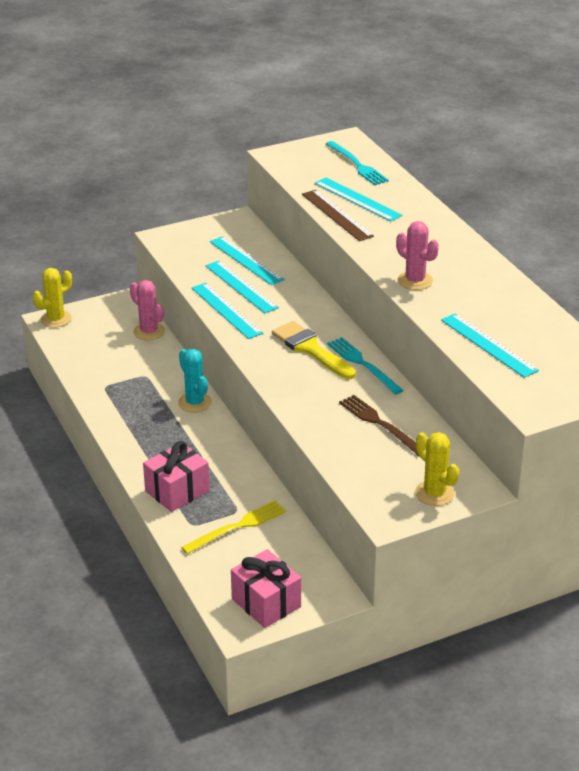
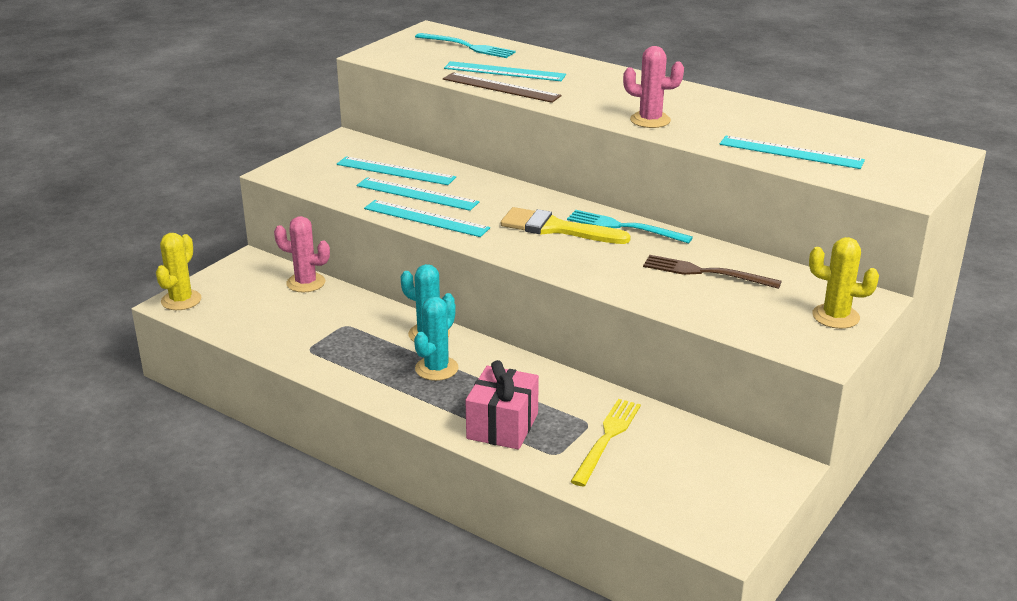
camera: 30 degrees left, 5 degrees down
pink gift [231,549,301,628] -> none
none -> turquoise cactus [414,297,459,381]

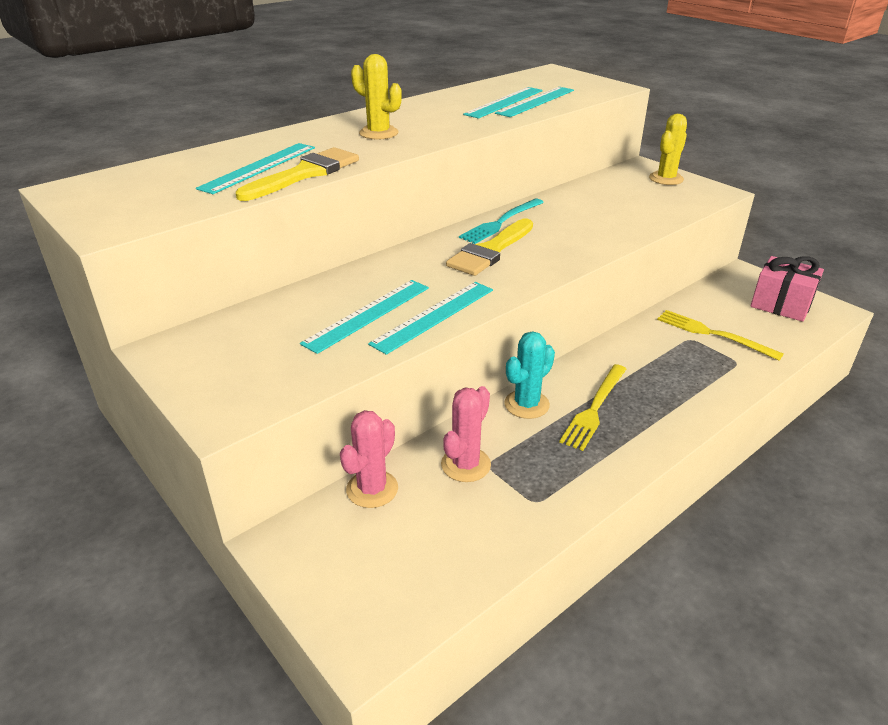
camera: 75 degrees left, 5 degrees up
yellow cactus [156,233,202,310] -> yellow cactus moved to [351,54,402,140]
turquoise ruler [337,156,456,185] -> turquoise ruler moved to [463,87,543,119]
turquoise cactus [414,297,459,381] -> yellow fork [559,364,626,451]
turquoise fork [415,33,516,58] -> none
brown ruler [443,72,561,103] -> yellow brush [236,147,359,201]
pink gift [465,360,539,450] -> pink gift moved to [750,256,824,322]
pink cactus [623,46,684,128] -> pink cactus moved to [441,386,491,482]
brown fork [643,255,782,289] -> none

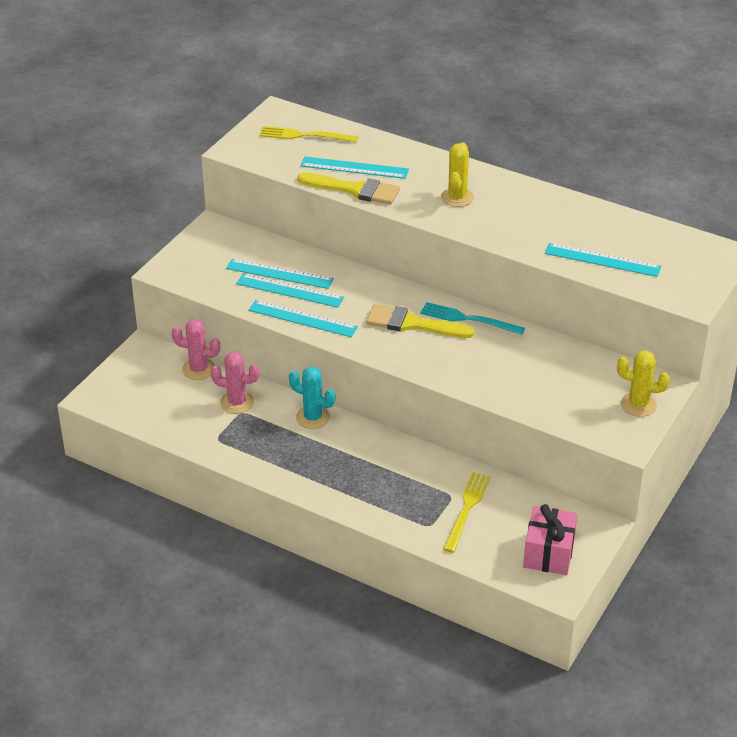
camera: 70 degrees right, 5 degrees up
turquoise ruler [463,87,543,119] -> turquoise ruler moved to [226,258,334,289]
yellow fork [559,364,626,451] -> yellow fork moved to [260,126,358,142]

